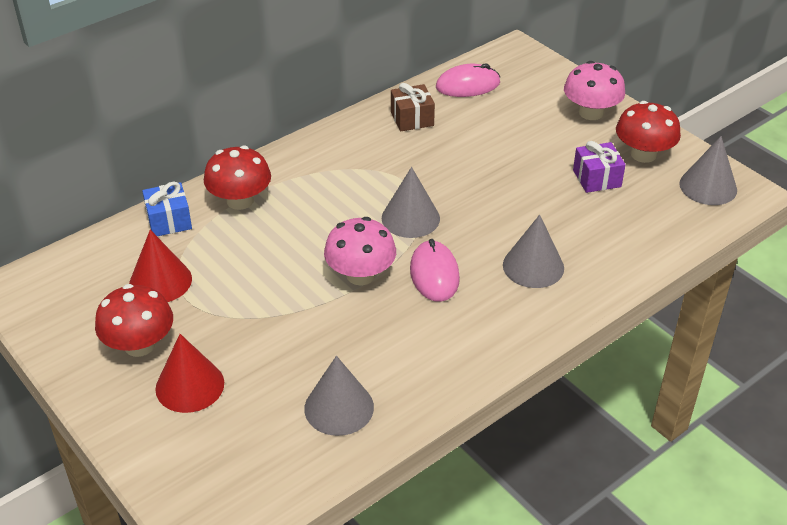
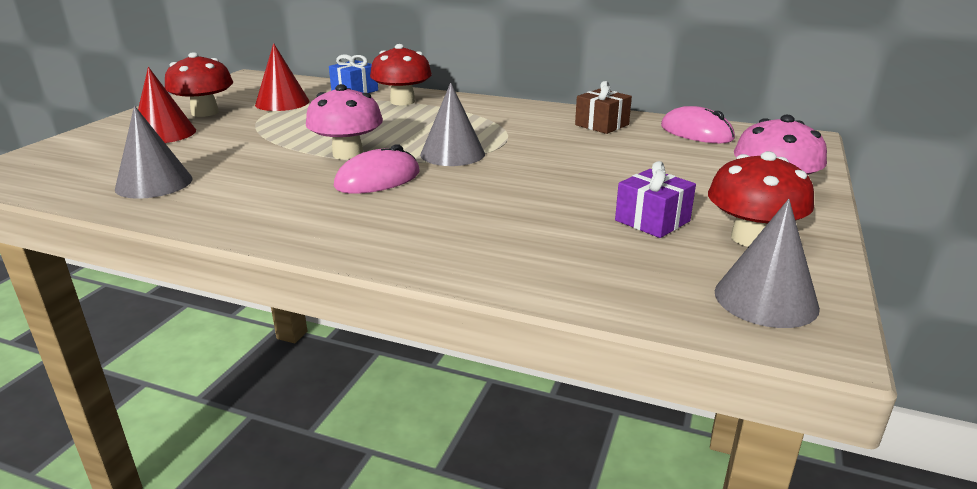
camera: 60 degrees right, 15 degrees down
grey cone [503,215,564,288] -> none

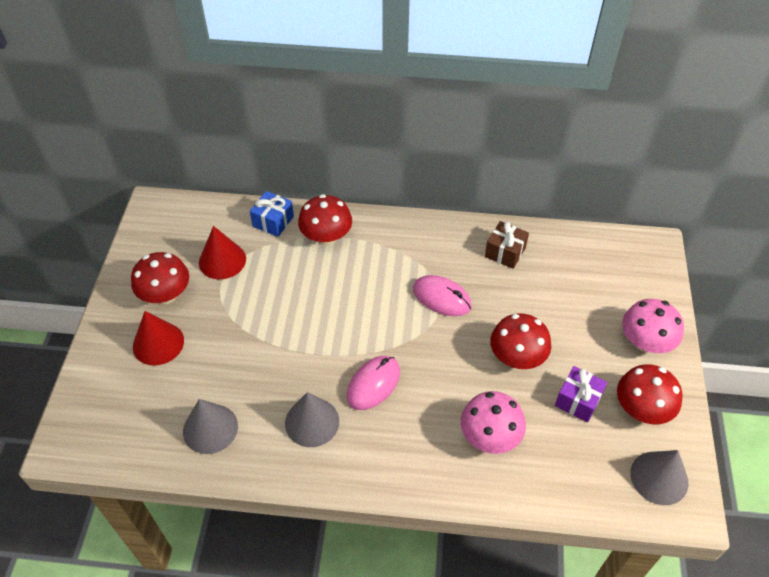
camera: 15 degrees left, 25 degrees up
pink mushroom [306,84,383,160] -> pink mushroom moved to [461,391,526,454]
grey cone [420,82,485,166] -> grey cone moved to [285,392,339,447]
pink mouse [661,106,735,143] -> pink mouse moved to [413,275,472,316]
none -> red mushroom [490,313,551,369]

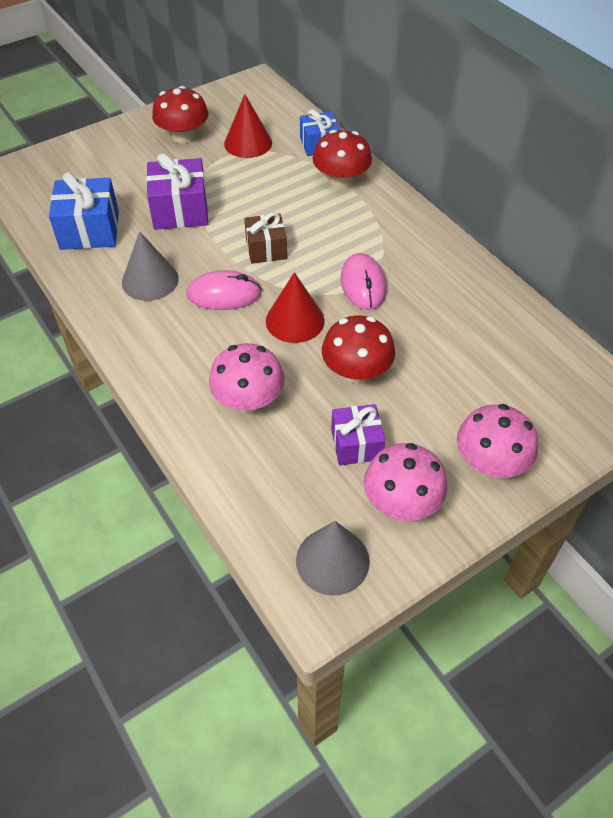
camera: 50 degrees right, 0 degrees up
red cone [133,311,184,366] -> red cone moved to [266,272,325,343]
grey cone [183,399,238,454] -> blue gift [49,172,119,250]
brown gift [485,221,529,269] -> brown gift moved to [244,212,287,264]
red mushroom [617,364,682,424] -> pink mushroom [364,443,448,521]
none -> purple gift [146,153,208,230]

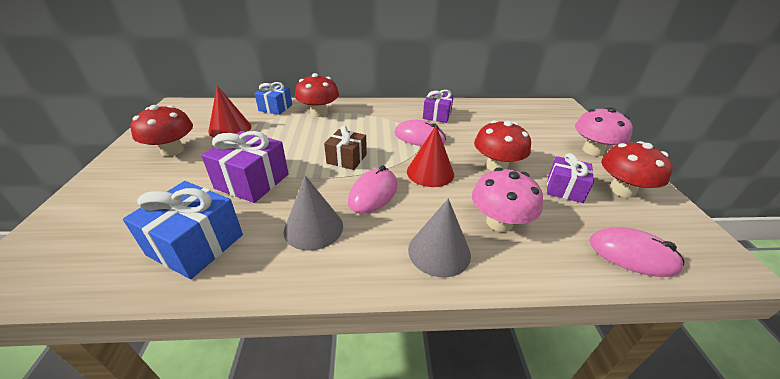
camera: 60 degrees left, 15 degrees down
grey cone [296,521,370,596] -> grey cone moved to [408,198,471,278]
pink mushroom [364,443,448,521] -> red mushroom [601,141,673,198]
none -> purple gift [423,90,454,123]
none -> pink mouse [589,227,684,277]

